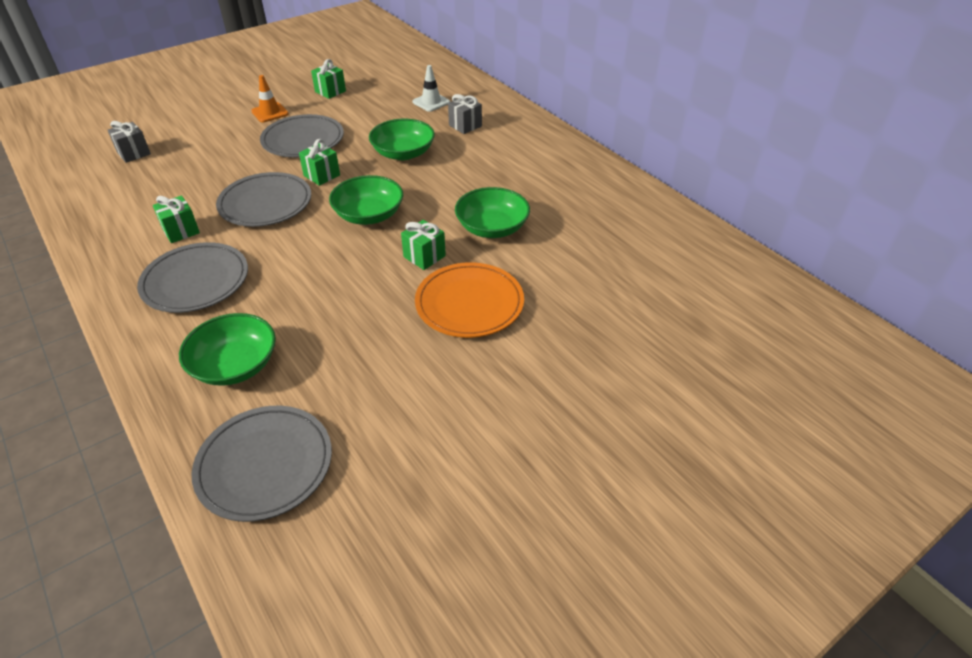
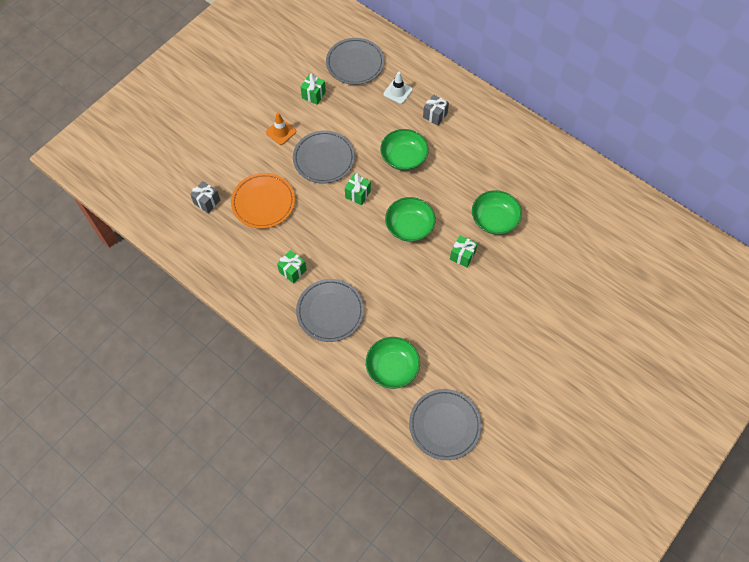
camera: 15 degrees left, 20 degrees up
grey plate [216,172,311,227] -> grey plate moved to [326,38,384,85]
orange plate [415,262,524,338] -> orange plate moved to [231,173,295,229]

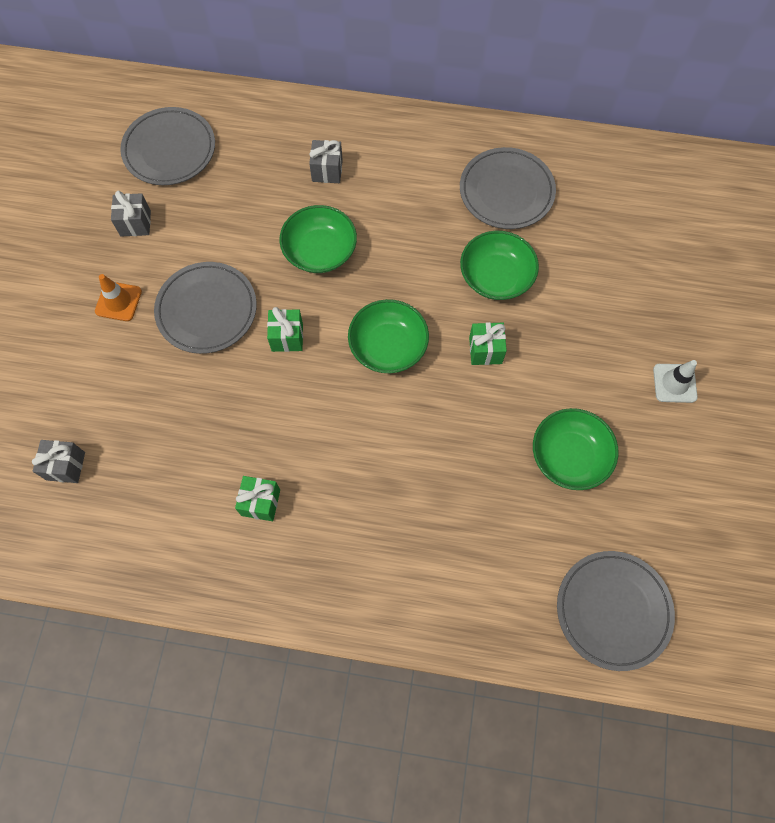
camera: 30 degrees left, 5 degrees up
orange plate [231,173,295,229] -> none
grey plate [296,279,364,342] -> grey plate moved to [460,147,556,229]
green gift [300,73,326,105] -> grey gift [111,191,151,237]
green bowl [366,337,420,389] -> green bowl moved to [533,408,619,490]
white traffic cone [384,72,413,104] -> white traffic cone moved to [653,360,698,403]

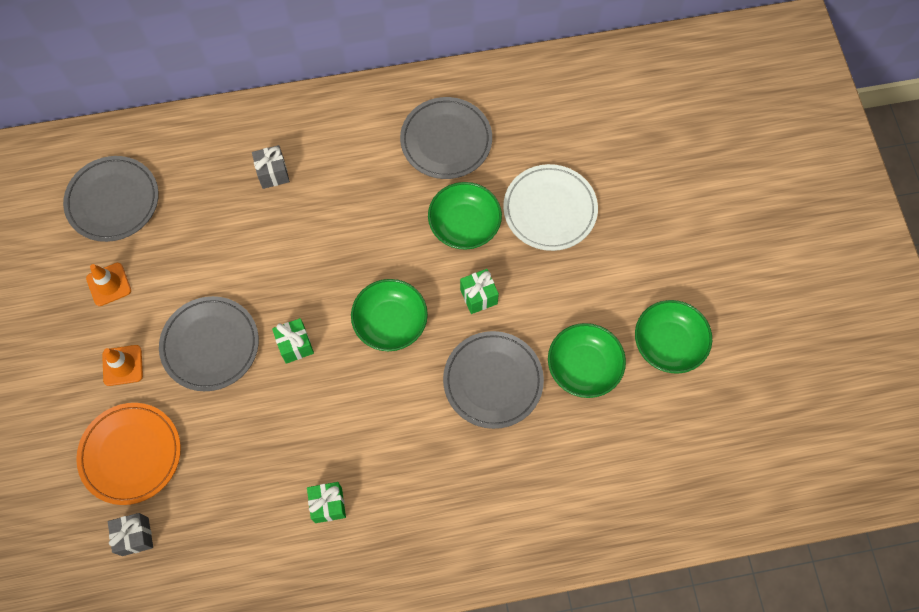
camera: 20 degrees left, 0 degrees up
grey gift [111,191,151,237] -> orange traffic cone [86,263,131,306]
green bowl [279,205,357,273] -> green bowl moved to [635,300,712,374]
grey plate [557,551,675,671] -> grey plate moved to [443,331,544,429]
white traffic cone [653,360,698,403] -> none
none -> orange plate [76,403,181,505]
none -> white plate [503,164,598,251]

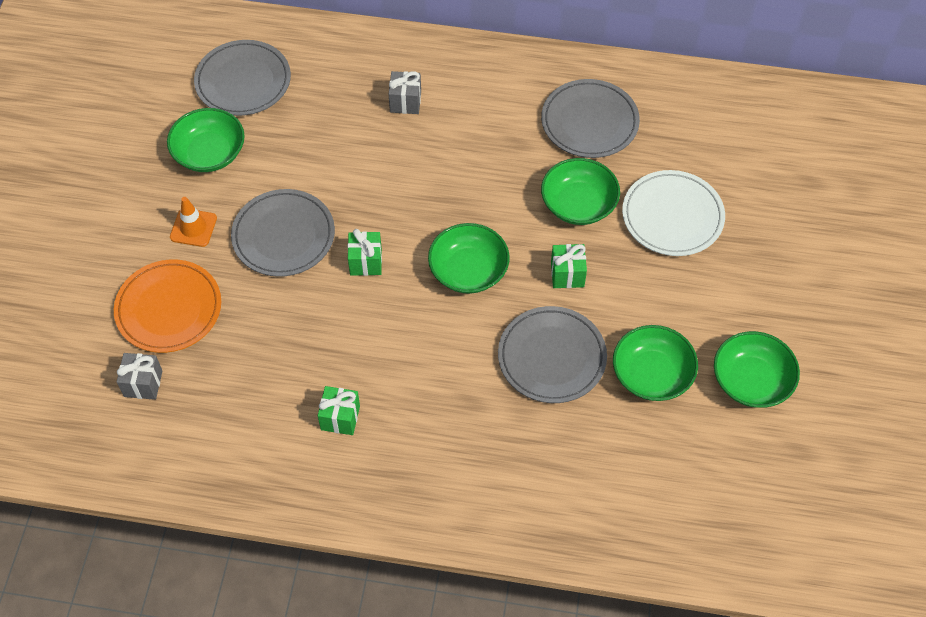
camera: 20 degrees right, 10 degrees down
orange traffic cone [86,263,131,306] -> green bowl [167,108,245,172]

